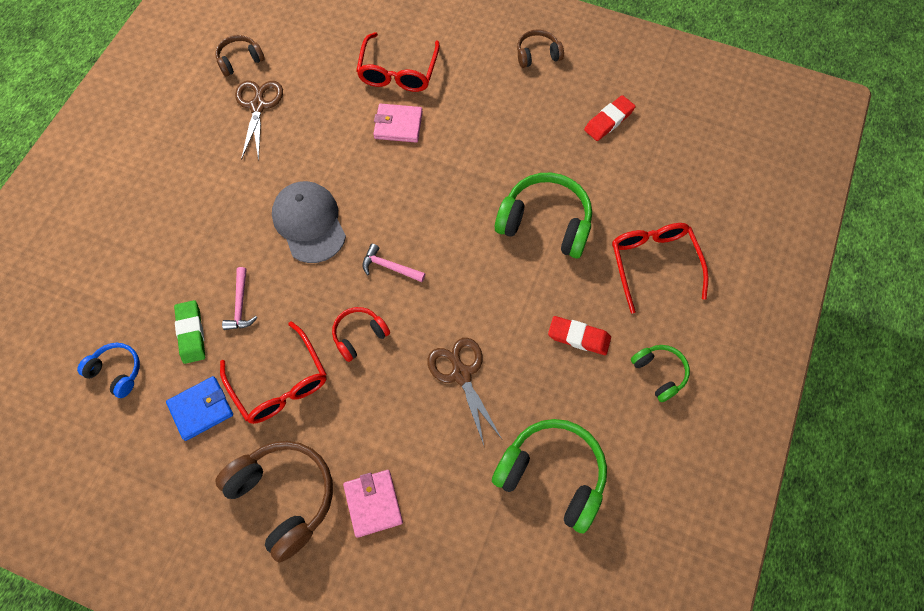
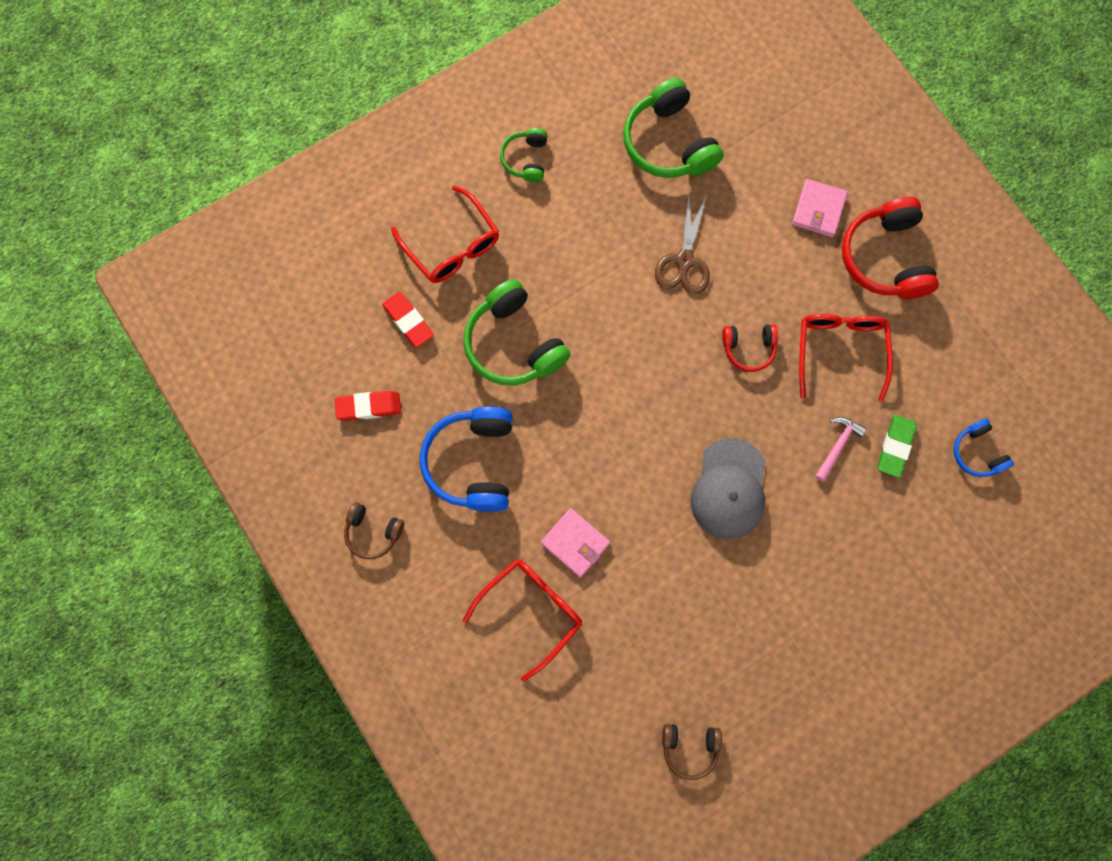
camera: 145 degrees left, 10 degrees up
blue wallet [166,376,233,441] -> none
brown headphones [215,441,333,563] -> red headphones [842,197,939,299]
brown scissors [235,81,283,161] -> none
pink hammer [362,244,426,282] -> none
red eraser [548,316,611,355] -> red eraser moved to [382,292,434,348]
red glasses [612,223,709,314] -> red glasses turned 60 degrees counterclockwise [391,185,499,283]
none -> blue headphones [420,406,512,512]

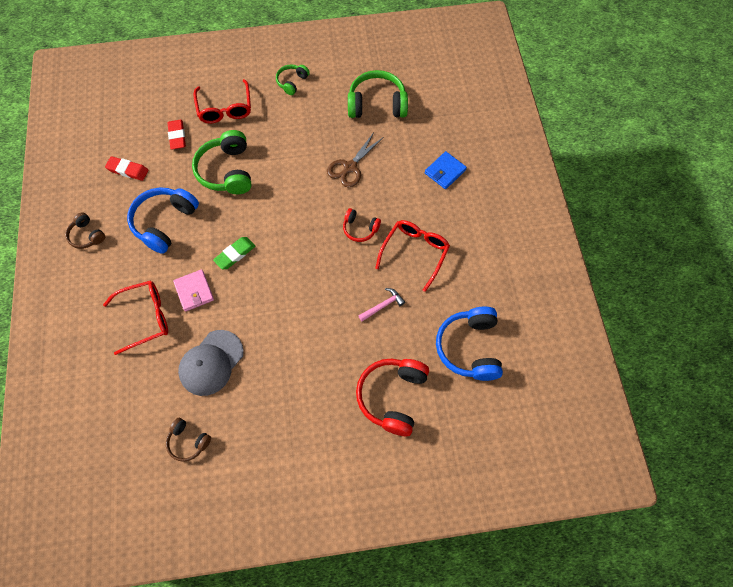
camera: 25 degrees right, 10 degrees down
green headphones [623,78,724,178] -> green headphones turned 90 degrees clockwise [348,70,408,118]
grey cap [691,438,766,539] -> grey cap moved to [178,330,244,396]
pink wallet [792,179,848,237] -> blue wallet [425,151,467,189]
red headphones [842,197,939,299] -> red headphones moved to [356,359,429,436]
green eraser [878,415,916,478] -> green eraser moved to [213,237,255,269]
blue headphones [954,418,1014,477] -> blue headphones [436,307,503,381], size x1.84

